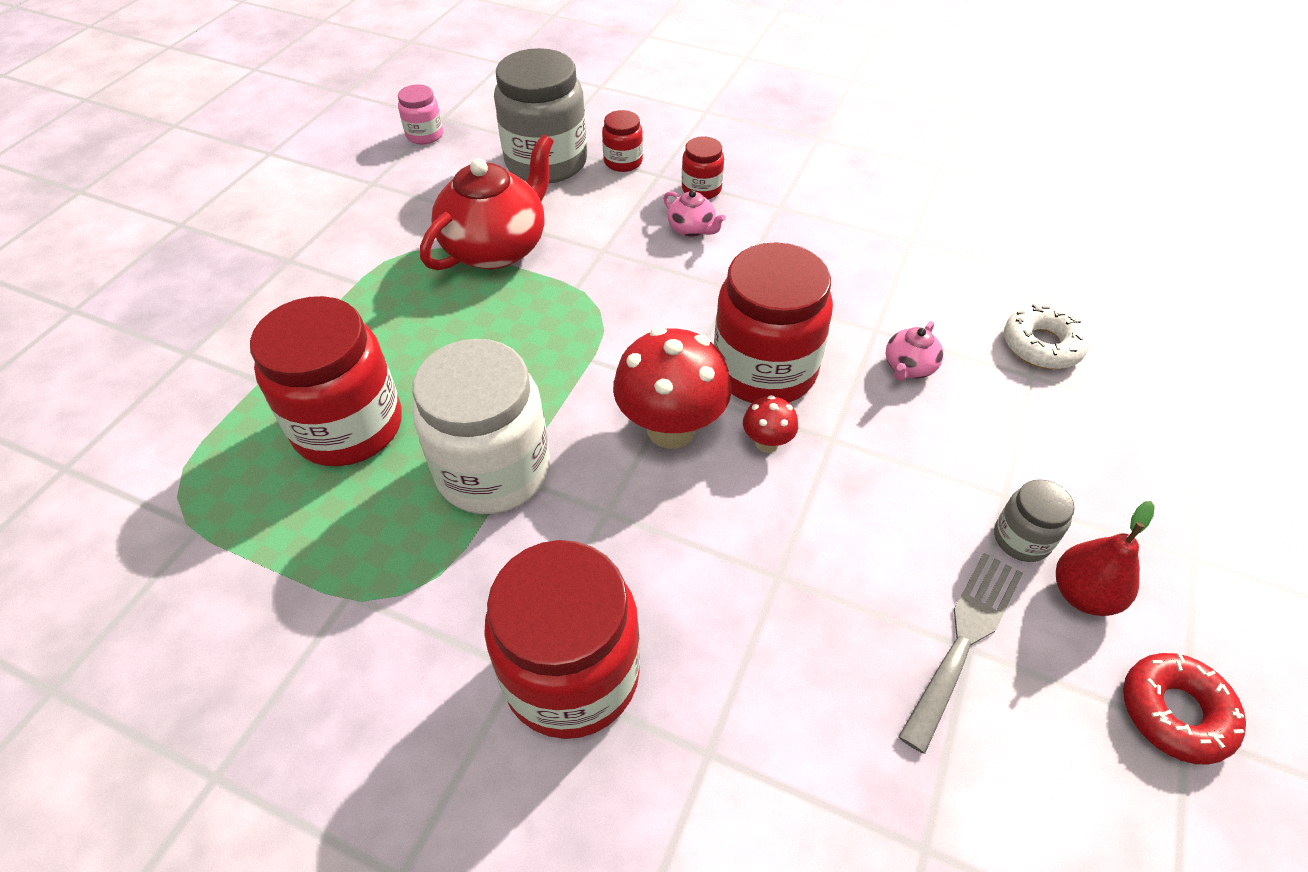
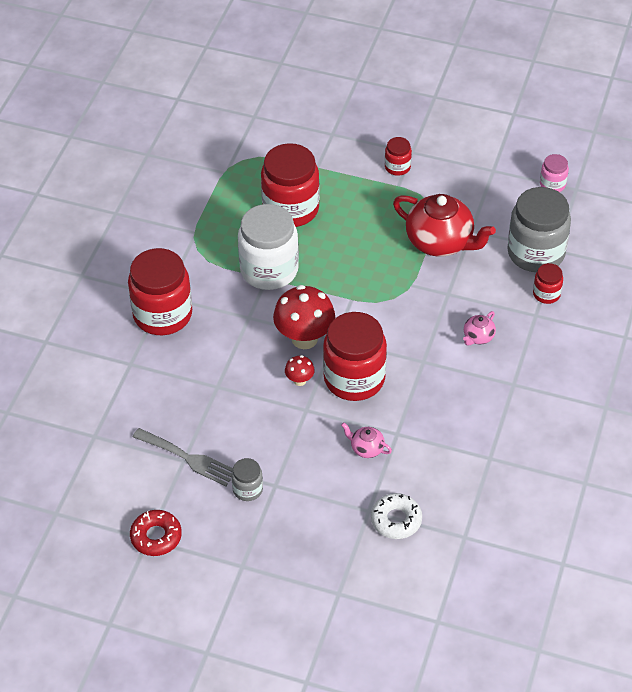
camera: 85 degrees right, 0 degrees up
red jar [682,136,724,199] -> red jar moved to [385,137,412,176]
red pear [1056,501,1155,616] -> none

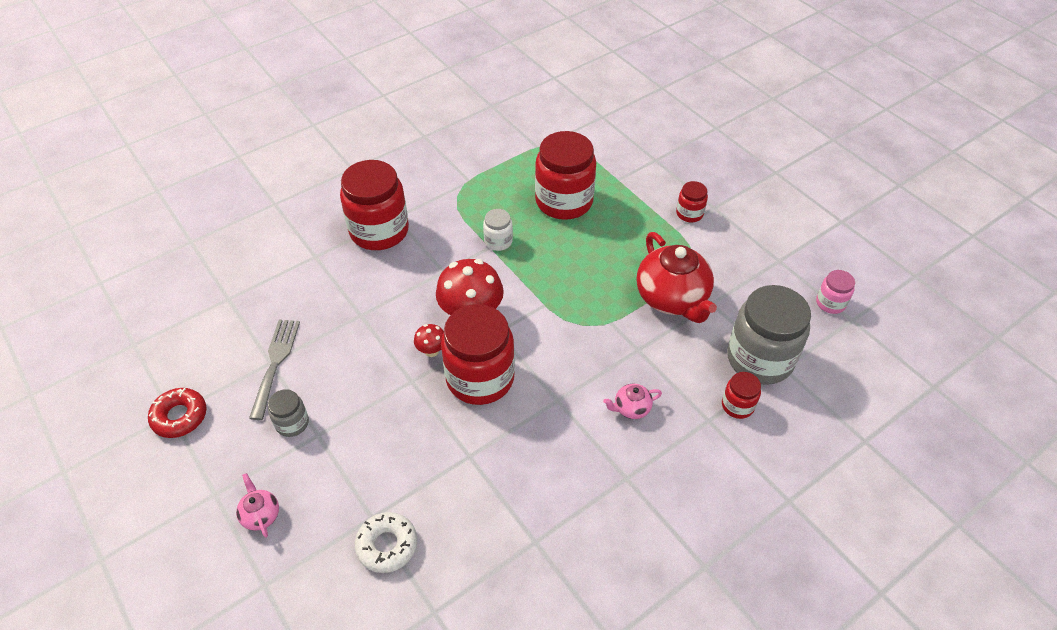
camera: 35 degrees right, 0 degrees up
grey fork [133,428,233,486] -> grey fork turned 150 degrees counterclockwise [249,319,300,420]
white jar [238,204,299,290] -> white jar [483,209,513,251], size x0.47
pink teapot [341,422,392,458] -> pink teapot moved to [236,473,279,538]

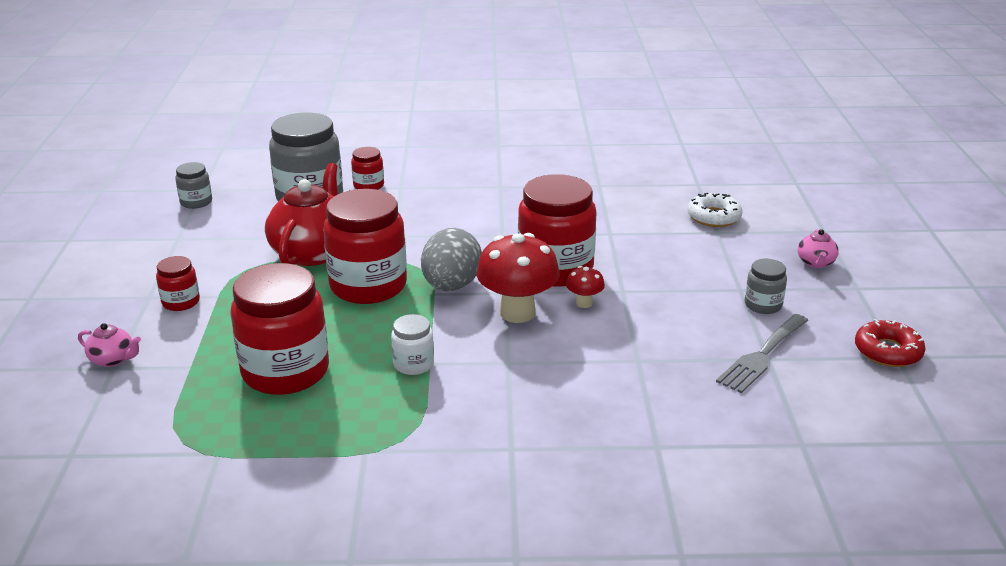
camera: 145 degrees left, 20 degrees down
red jar [340,160,409,250] -> red jar moved to [323,189,407,304]
pink teapot [603,384,662,419] -> pink teapot moved to [78,323,141,367]
pink jar [816,270,855,314] -> grey jar [175,162,212,209]
none -> grey egg [421,228,482,291]

